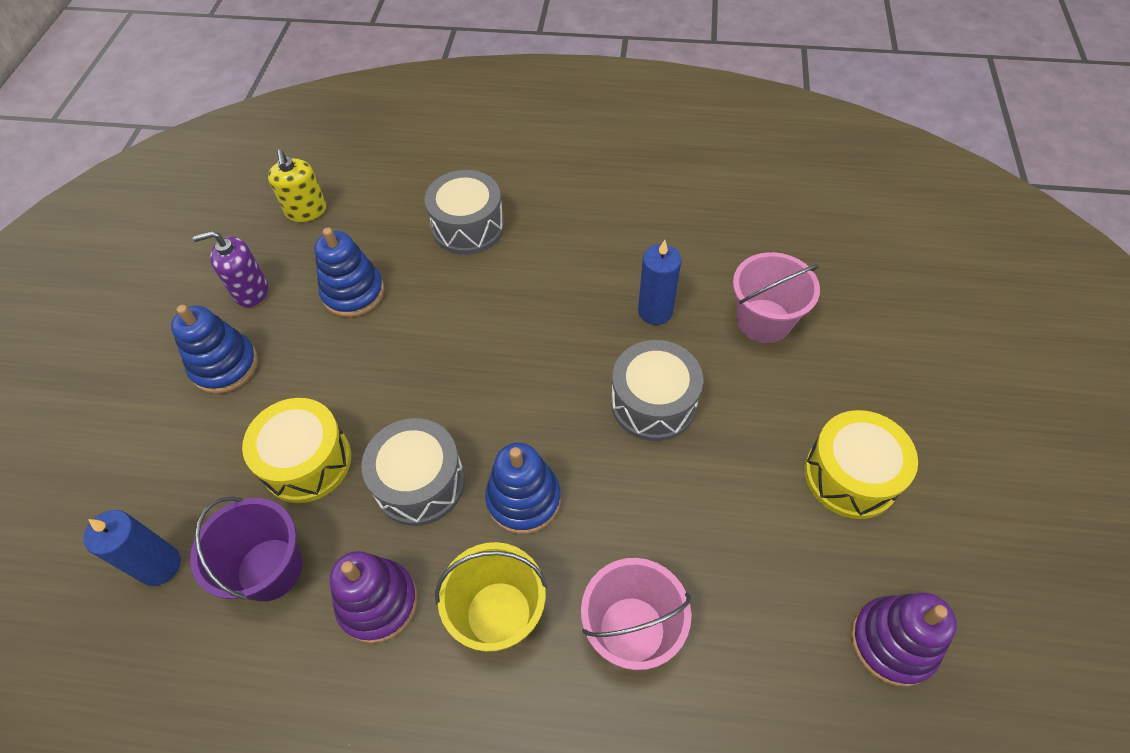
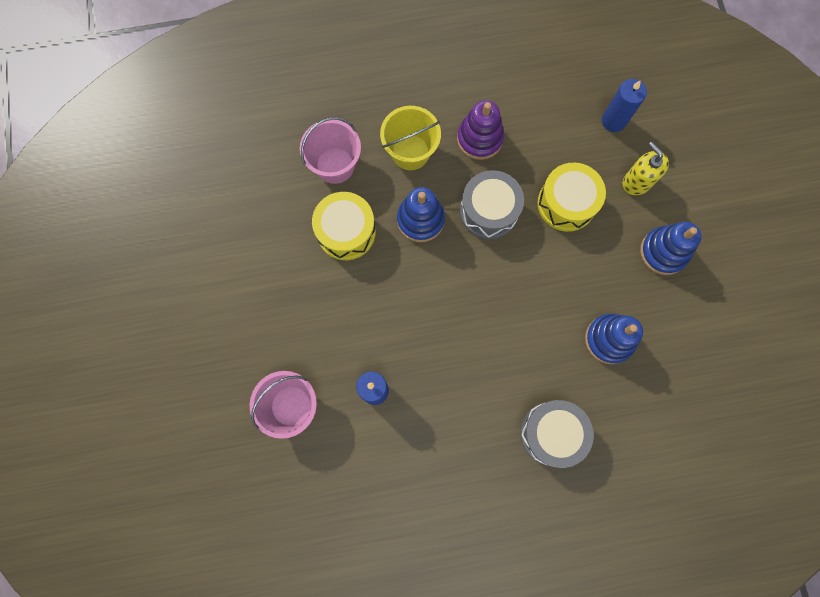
camera: 160 degrees right, 20 degrees up
purple bucket [190,496,302,602] -> none
purple soap dispenser [193,231,268,307] -> none
yellow soap dispenser [268,149,326,222] -> yellow soap dispenser moved to [623,142,669,195]
grey drum [611,340,703,441] -> none
yellow drum [805,410,918,519] -> yellow drum moved to [312,192,376,260]
purple stacking toy [851,593,957,687] -> none

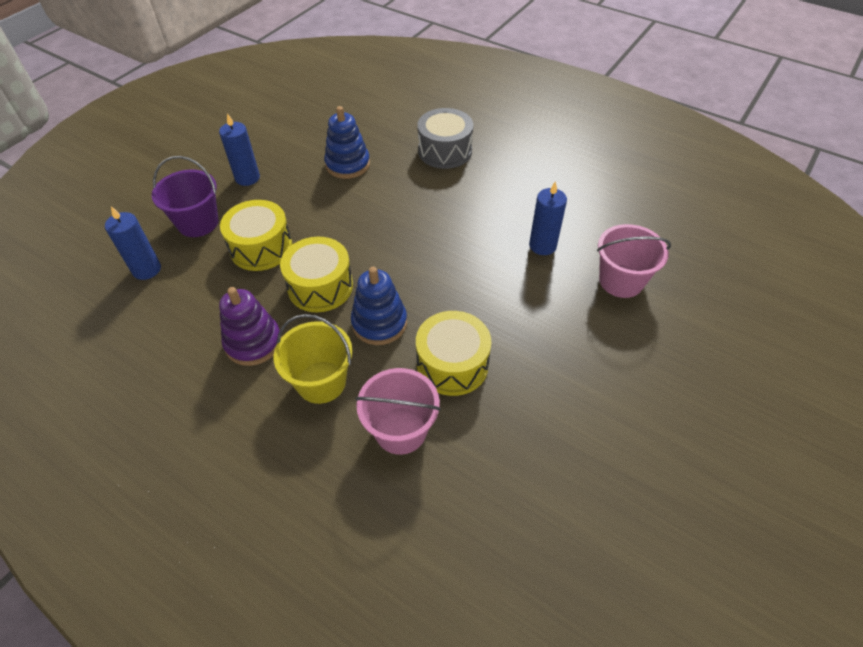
camera: 135 degrees left, 25 degrees down
grey drum [460,170,524,239] -> yellow drum [280,237,353,312]
yellow soap dispenser [623,142,669,195] -> purple bucket [152,156,218,237]
blue stacking toy [640,222,702,275] -> blue candle [219,113,260,186]

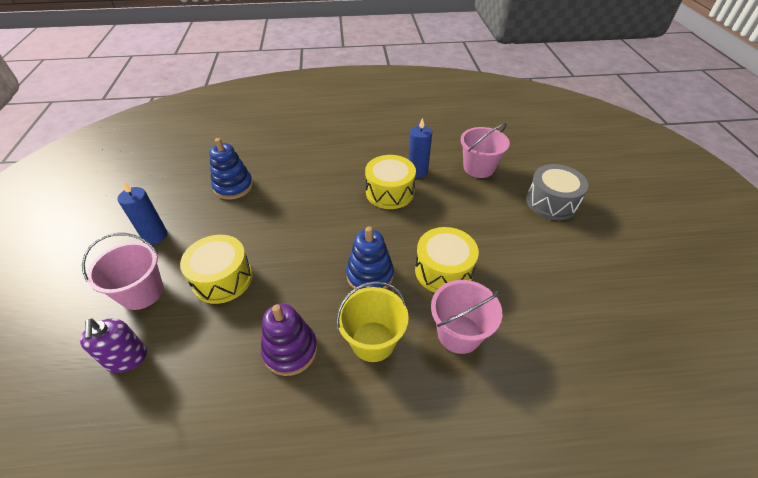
camera: 40 degrees left, 5 degrees down
blue candle [105,206,161,280] -> purple soap dispenser [80,319,147,373]
purple bucket [152,156,218,237] -> pink bucket [82,233,163,310]
yellow drum [280,237,353,312] -> yellow drum moved to [365,155,416,209]
grey drum [418,108,473,169] -> grey drum moved to [526,164,588,220]

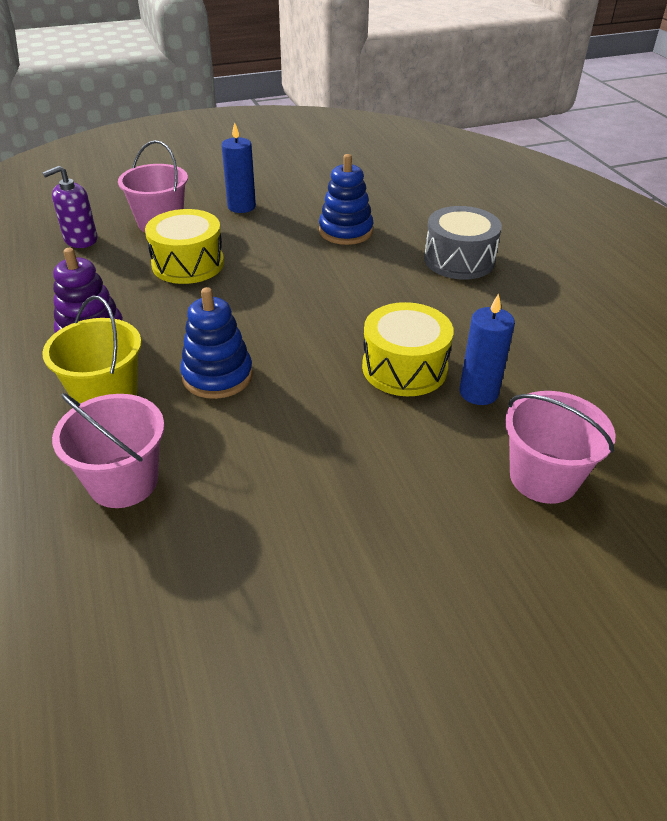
camera: 75 degrees right, 5 degrees down
yellow drum [415,227,479,293] -> none
grey drum [526,164,588,220] -> grey drum moved to [424,206,502,280]

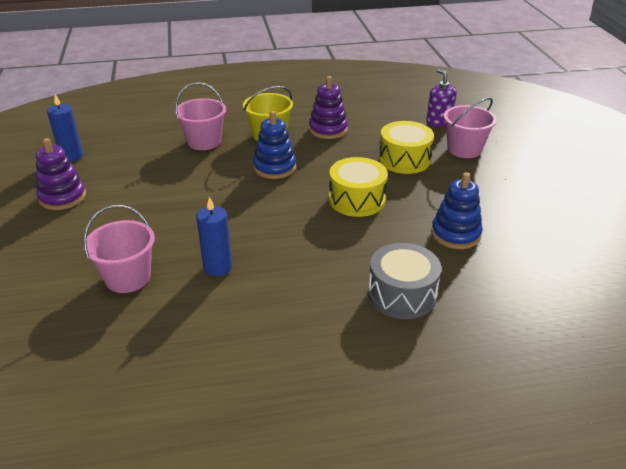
camera: 100 degrees right, 5 degrees down
blue candle [221,122,256,213] -> blue candle moved to [47,94,83,162]
yellow drum [362,302,454,396] -> yellow drum moved to [329,157,388,217]
none -> purple stacking toy [36,138,86,210]

